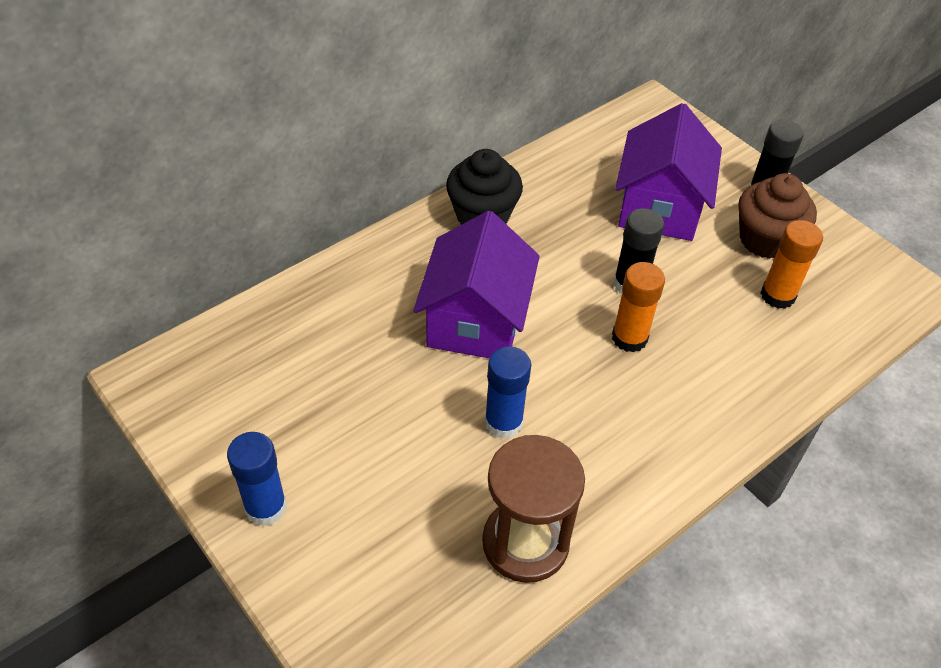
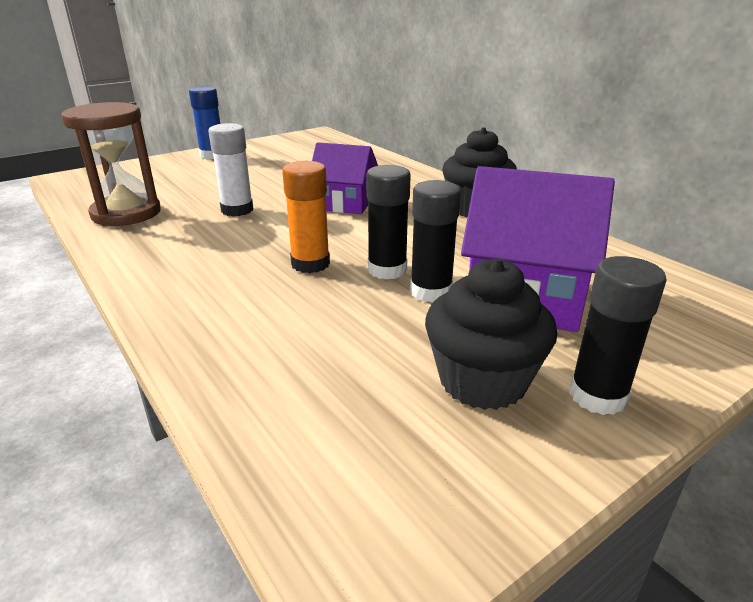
camera: 95 degrees right, 20 degrees down
purple house [413,211,540,358] -> purple house [312,142,378,214], size x0.64
blue glue stick [484,346,531,439] -> white glue stick [208,123,253,216]
brown cupcake [738,173,817,259] -> black cupcake [425,258,557,410]
orange glue stick [761,220,823,309] -> none
none -> black glue stick [410,180,461,303]

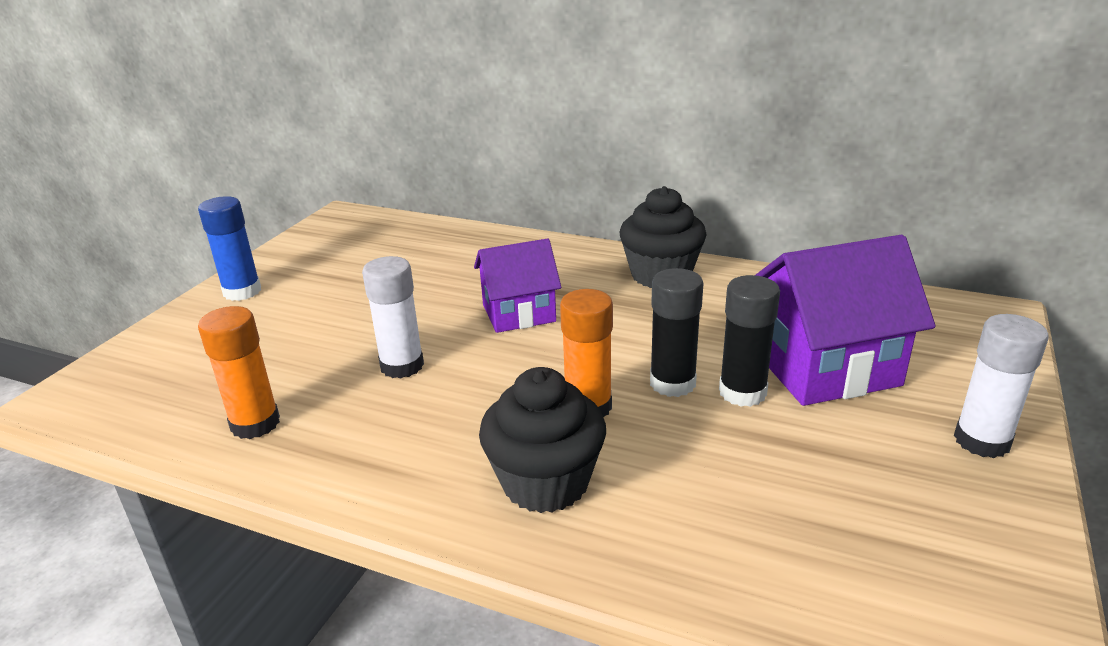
camera: 30 degrees left, 0 degrees up
brown hourglass [61,102,161,226] -> orange glue stick [198,306,280,439]
black cupcake [425,258,557,410] -> black cupcake moved to [479,367,606,513]
black glue stick [569,256,667,415] -> white glue stick [954,314,1049,458]

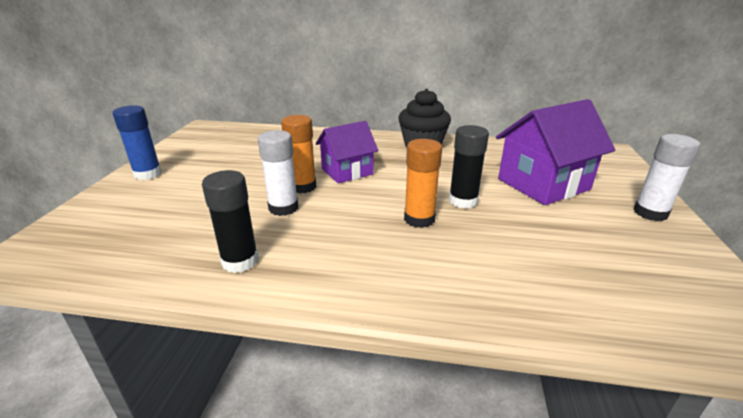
camera: 15 degrees left, 0 degrees up
orange glue stick [198,306,280,439] -> orange glue stick moved to [281,115,316,194]
black cupcake [479,367,606,513] -> none
black glue stick [719,275,780,407] -> black glue stick moved to [202,170,259,273]

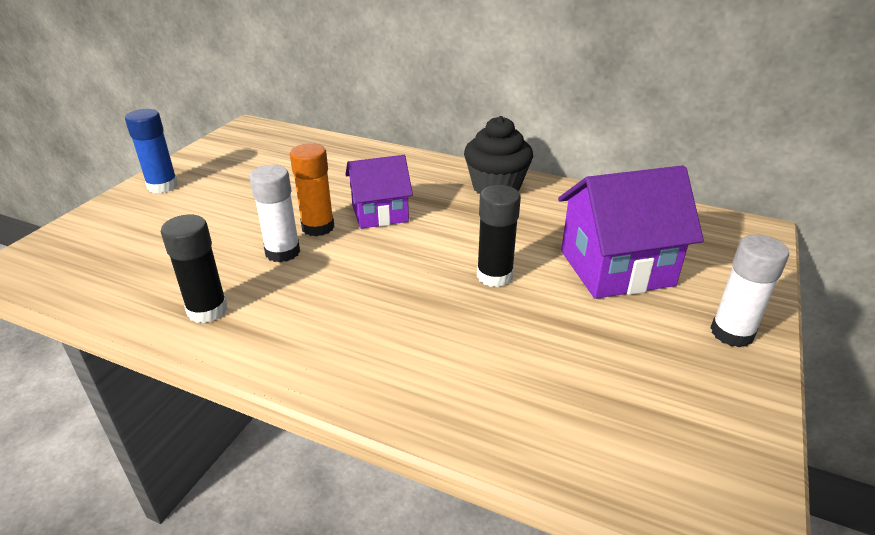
camera: 15 degrees right, 5 degrees up
orange glue stick [404,139,442,228] -> none

